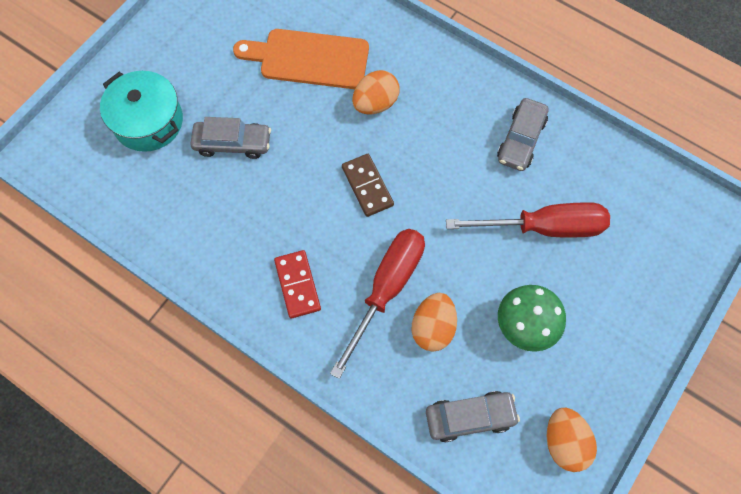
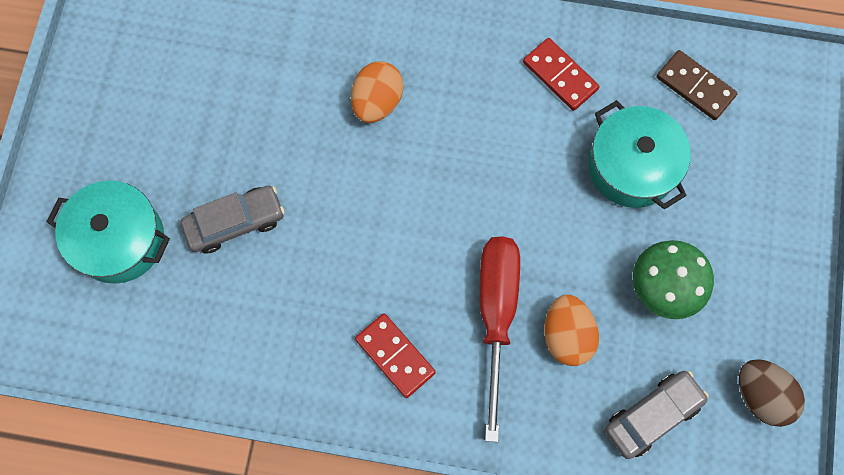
camera: 25 degrees left, 5 degrees up
orange cutting board [233,29,369,89] -> none
brown domino [342,154,394,217] -> brown domino moved to [657,50,738,120]
red screwdriver [446,202,610,238] -> turquoise pot [588,100,691,210]
grey car [497,98,549,171] -> red domino [523,38,599,111]
orange egg [547,408,597,472] -> brown egg [739,359,805,427]

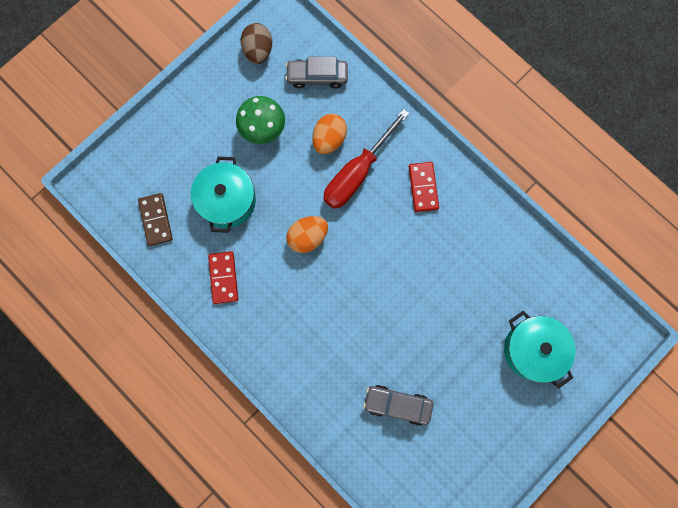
camera: 145 degrees left, 5 degrees up
grey car [181,185,285,254] -> grey car moved to [363,385,434,426]
orange egg [351,61,403,123] -> orange egg moved to [286,216,328,253]

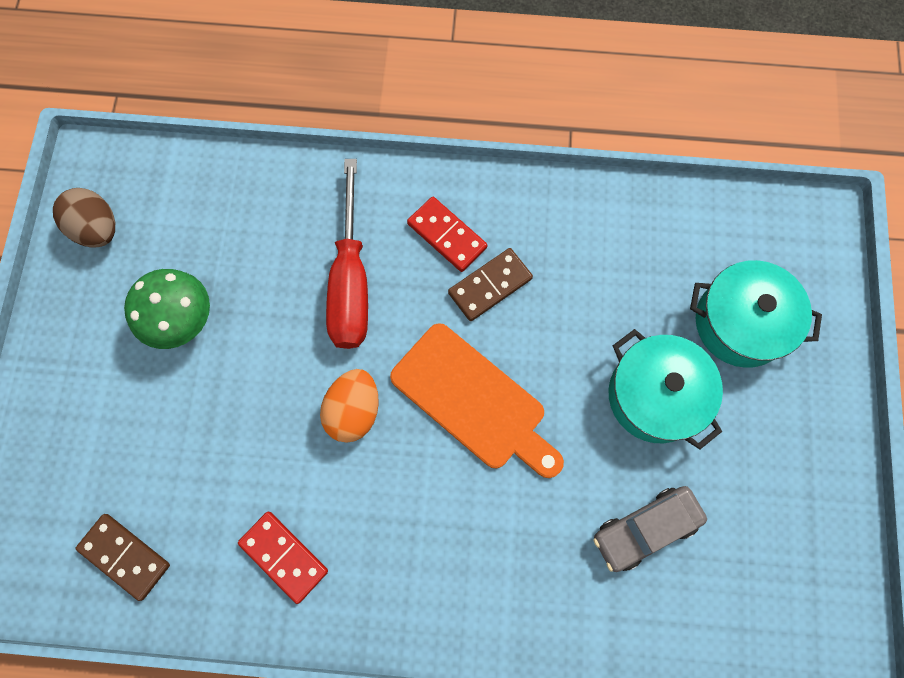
camera: 40 degrees left, 5 degrees down
turquoise pot [191,156,256,233] -> turquoise pot moved to [609,329,723,450]
grey car [285,57,348,89] -> none
orange egg [312,114,347,154] -> none
none -> orange cutting board [390,323,564,478]
none -> brown domino [448,248,533,321]

